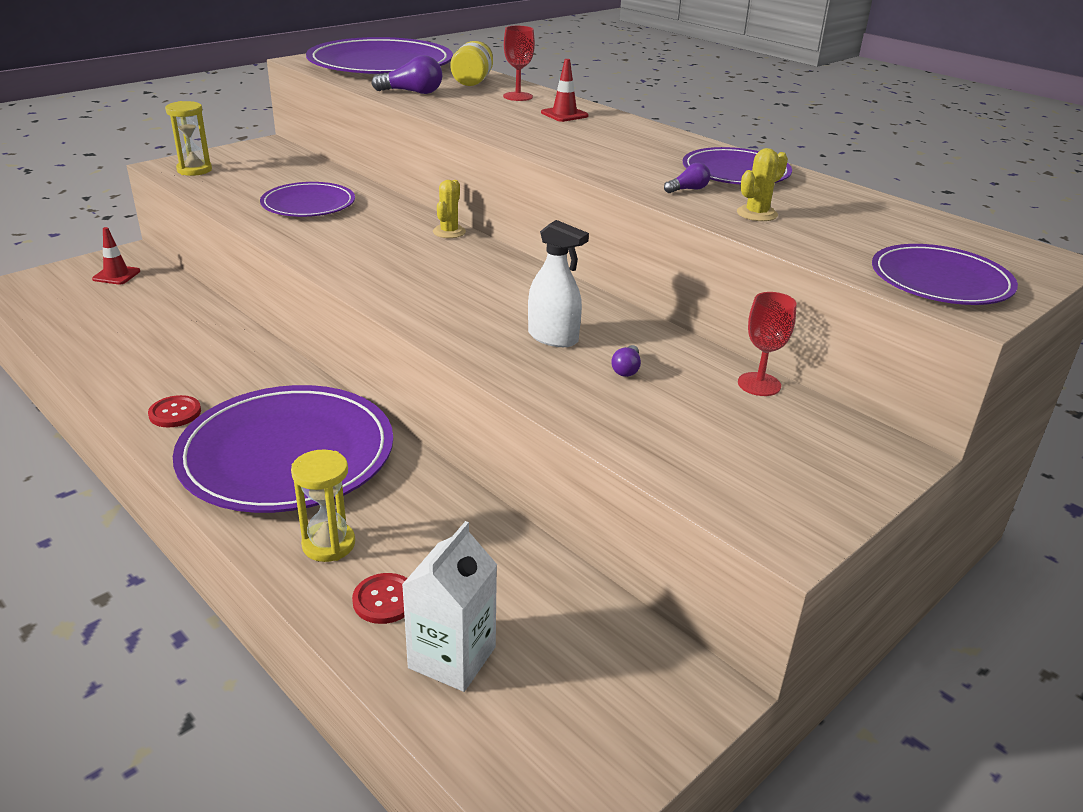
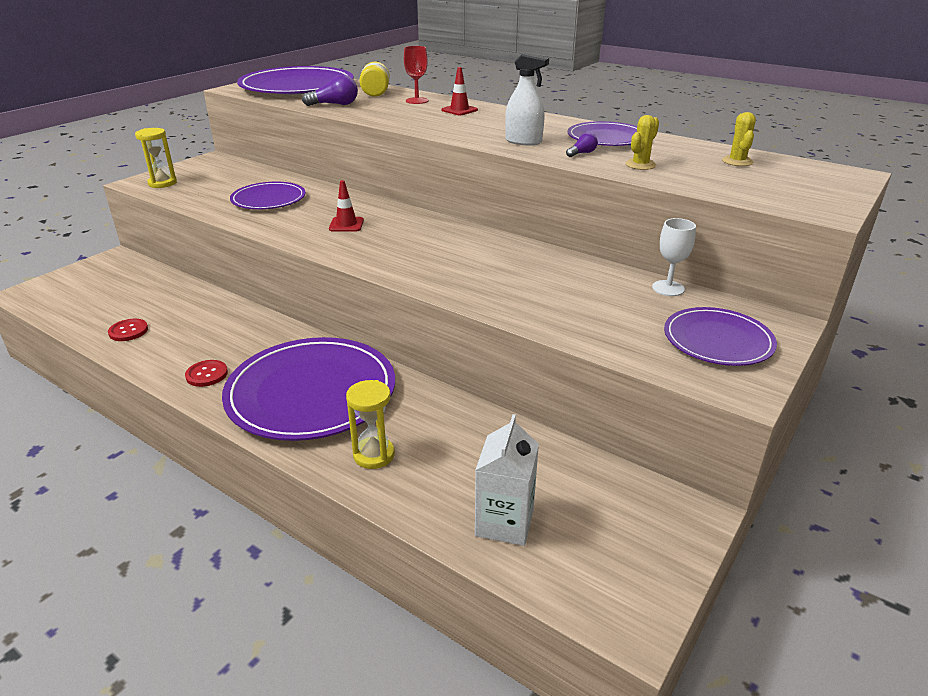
camera: 10 degrees left, 0 degrees up
red traffic cone [92,227,140,285] -> red traffic cone moved to [329,180,364,232]
red button [352,573,407,624] -> red button moved to [108,319,148,341]
yellow cactus [433,180,466,238] -> yellow cactus moved to [722,112,756,166]
white spray bottle [528,220,589,347] -> white spray bottle moved to [505,53,549,145]
purple light bulb [611,345,641,377] -> none
red goblet [738,292,797,396] -> white goblet [652,218,696,296]
purple plate [872,244,1018,305] -> purple plate moved to [664,307,777,366]

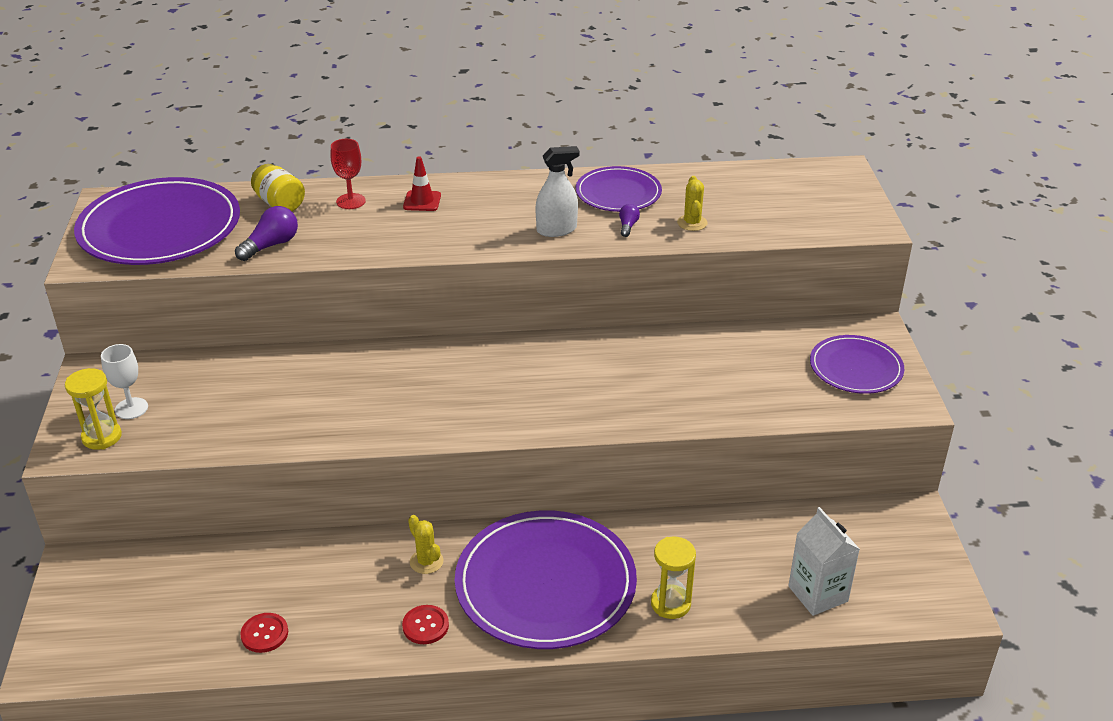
camera: 40 degrees left, 5 degrees up
purple plate [230,182,306,209] -> none
red traffic cone [329,180,364,232] -> none
white goblet [652,218,696,296] -> white goblet moved to [101,344,148,419]
yellow cactus [722,112,756,166] -> yellow cactus moved to [408,515,443,574]

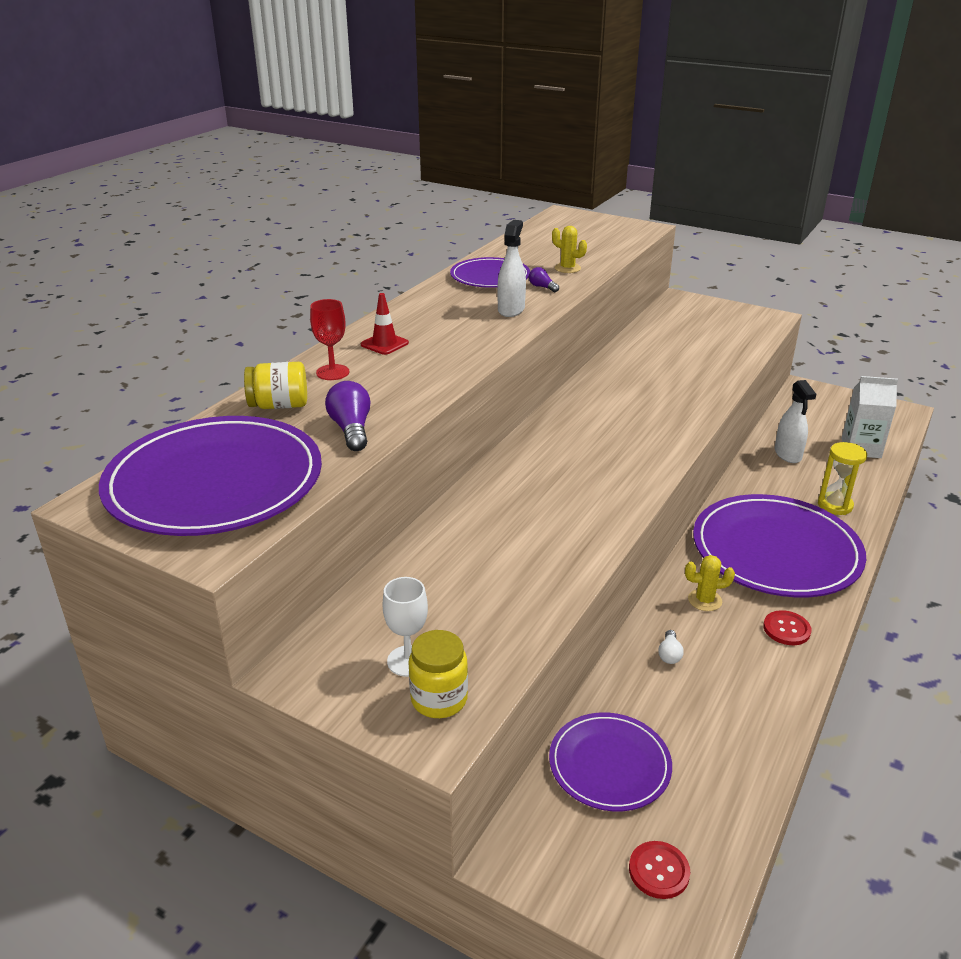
camera: 55 degrees left, 5 degrees down
yellow hourglass [65,368,122,450] -> yellow jar [409,630,468,718]
red button [240,613,288,653] -> red button moved to [629,841,690,899]
purple plate [810,335,904,394] -> purple plate moved to [549,713,672,811]
none -> white light bulb [658,630,684,664]
none -> white spray bottle [775,380,816,463]

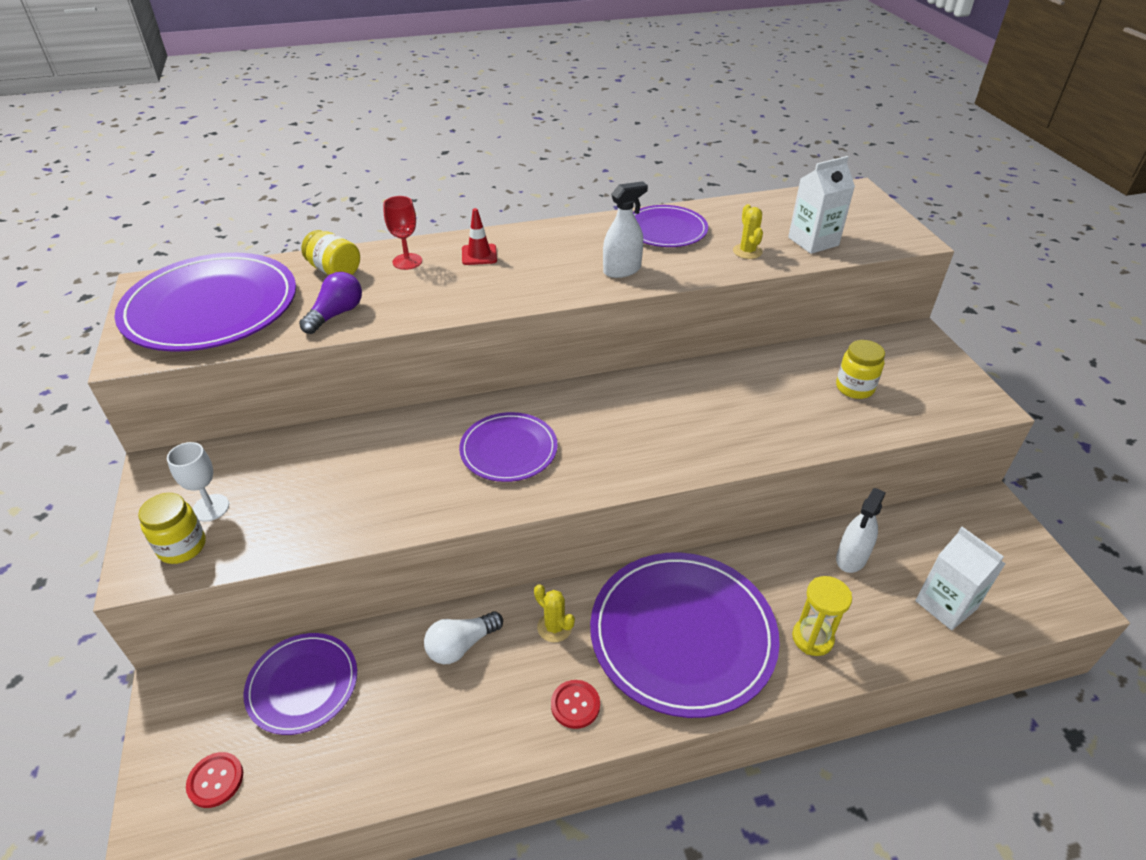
camera: 45 degrees right, 10 degrees up
purple light bulb [529,267,559,292] -> none
white light bulb [658,630,684,664] -> white light bulb [424,611,503,664], size x1.78
none -> purple plate [459,412,558,482]
none -> white carton [788,156,855,254]
none -> yellow jar [836,340,885,399]

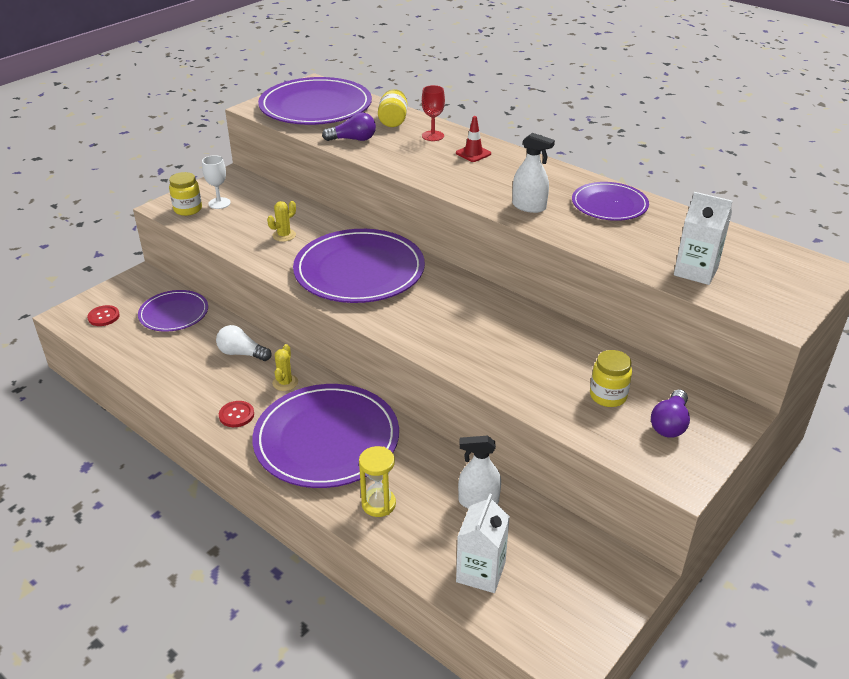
camera: 55 degrees right, 5 degrees down
purple plate [459,412,558,482] -> purple plate [293,229,425,303], size x1.79
yellow cactus [733,204,763,259] -> yellow cactus moved to [267,201,296,242]
none -> purple light bulb [651,389,690,438]

